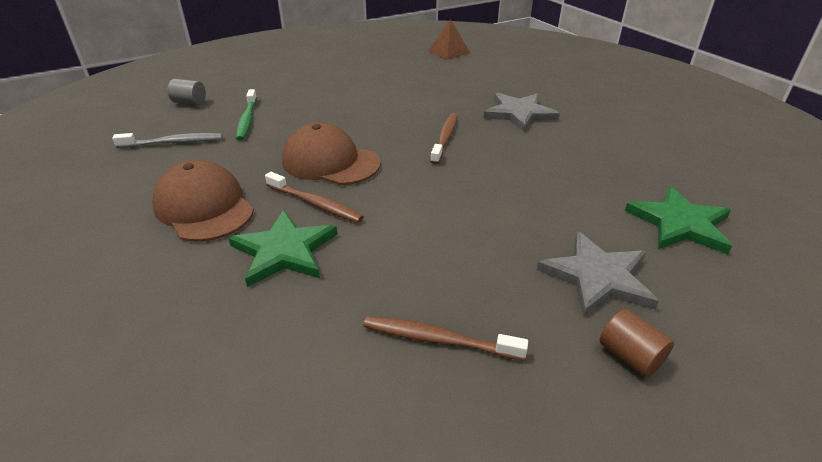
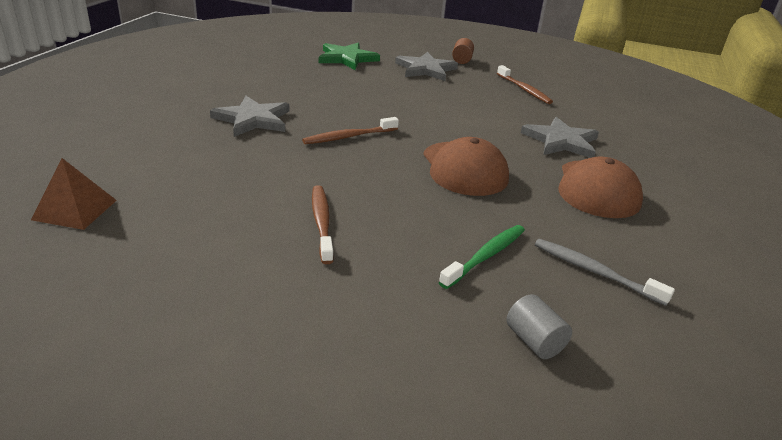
camera: 135 degrees left, 5 degrees down
green star [228,210,338,287] -> grey star [521,117,599,158]
brown toothbrush [265,172,364,223] -> brown toothbrush moved to [312,185,334,264]

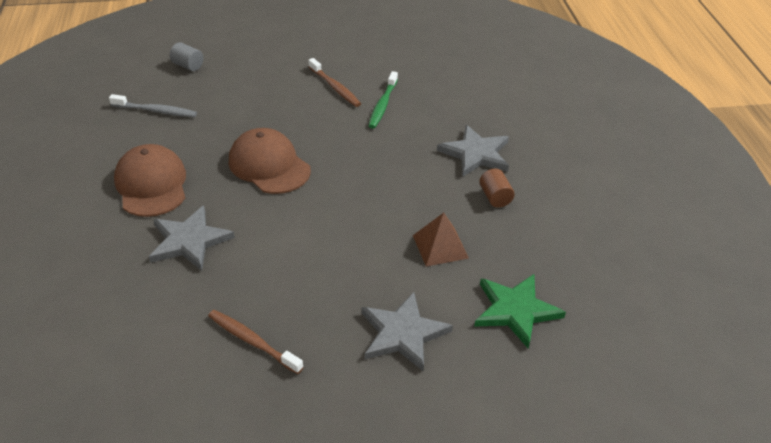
camera: 155 degrees right, 10 degrees up
brown pyramid [31,158,117,230] -> brown pyramid moved to [413,213,469,267]
brown toothbrush [302,117,399,144] -> none
green toothbrush [439,225,525,289] -> green toothbrush moved to [369,71,398,129]
brown cylinder [452,38,474,64] -> brown cylinder moved to [479,169,515,208]

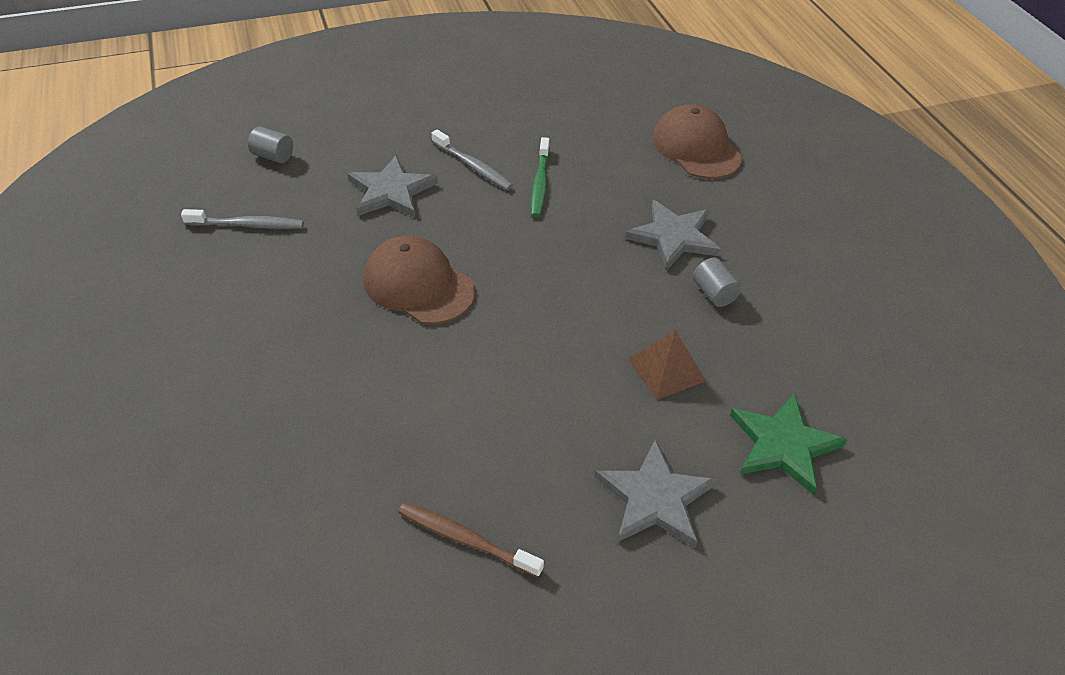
camera: 10 degrees left, 5 degrees up
brown cap [114,144,186,217] -> brown cap moved to [652,104,743,179]
grey star [149,206,235,271] -> grey star moved to [347,155,438,217]
brown toothbrush [308,58,361,107] -> grey toothbrush [432,129,513,190]
brown cylinder [479,169,515,208] -> grey cylinder [693,257,742,307]

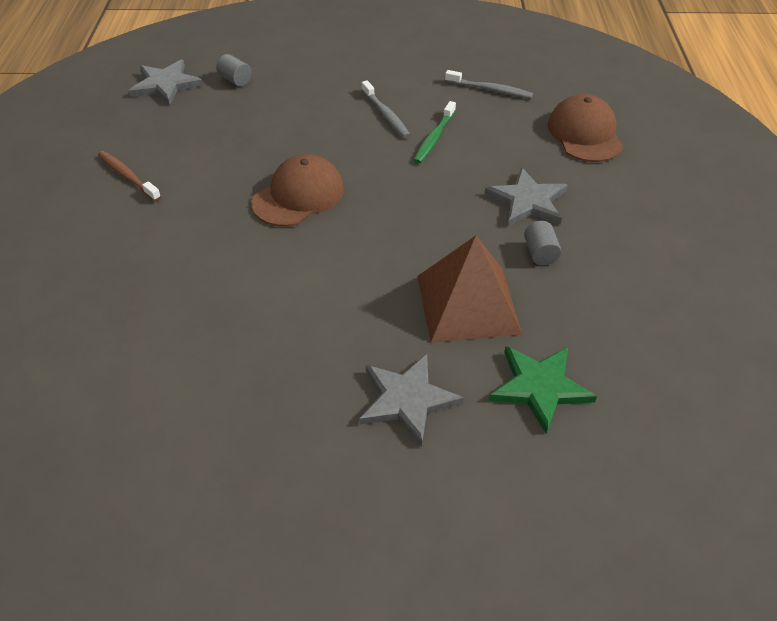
camera: 20 degrees right, 0 degrees up
grey toothbrush [181,209,304,229] -> grey toothbrush moved to [445,70,533,99]
grey star [347,155,438,217] -> grey star moved to [129,60,203,105]
brown cap [363,236,475,324] -> brown cap turned 75 degrees clockwise [251,154,344,227]
brown toothbrush [398,502,544,578] -> brown toothbrush moved to [98,151,161,201]
brown pyramid [628,330,706,400] -> brown pyramid [417,235,522,343], size x1.79

